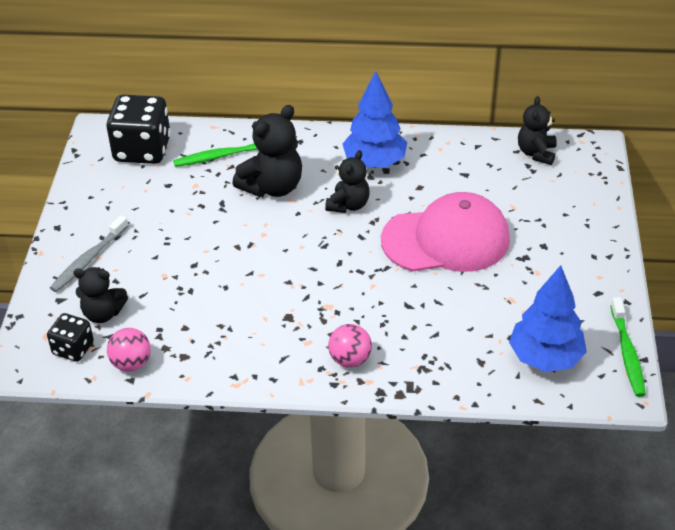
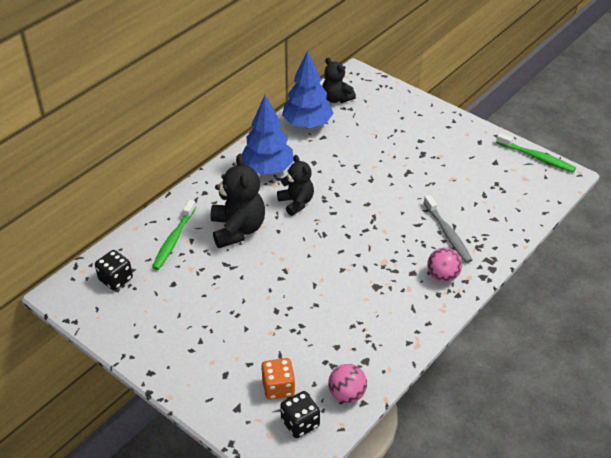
camera: 55 degrees left, 0 degrees up
grey toothbrush [50,215,128,292] -> grey toothbrush moved to [424,195,472,263]
black teddy bear [73,267,128,323] -> orange dice [261,358,295,400]
black dice [106,95,171,164] -> black dice [95,250,133,291], size x0.55
pink cap [381,192,510,272] -> none
blue tree [509,265,587,372] -> blue tree moved to [282,50,334,128]

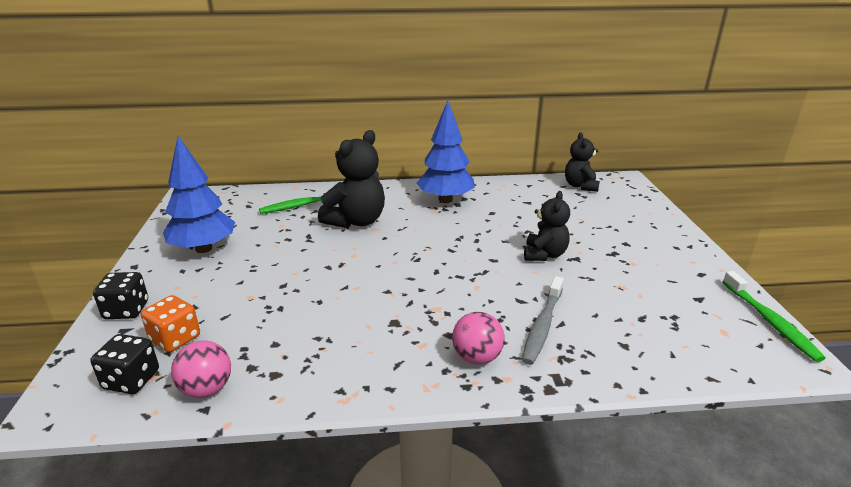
camera: 45 degrees right, 15 degrees down
black dice [95,250,133,291] -> black dice moved to [93,272,148,319]
black teddy bear [277,155,314,216] -> black teddy bear moved to [524,191,570,261]
blue tree [282,50,334,128] -> blue tree moved to [163,136,235,253]

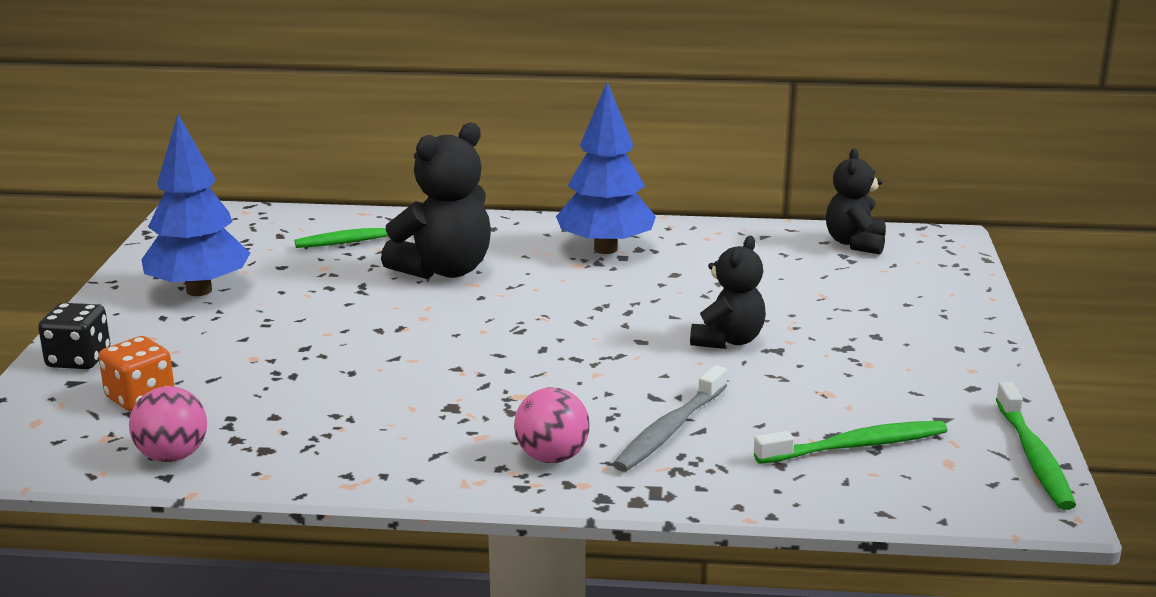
camera: 10 degrees right, 5 degrees down
black dice [90,334,159,394] -> none
none -> green toothbrush [754,421,948,464]

